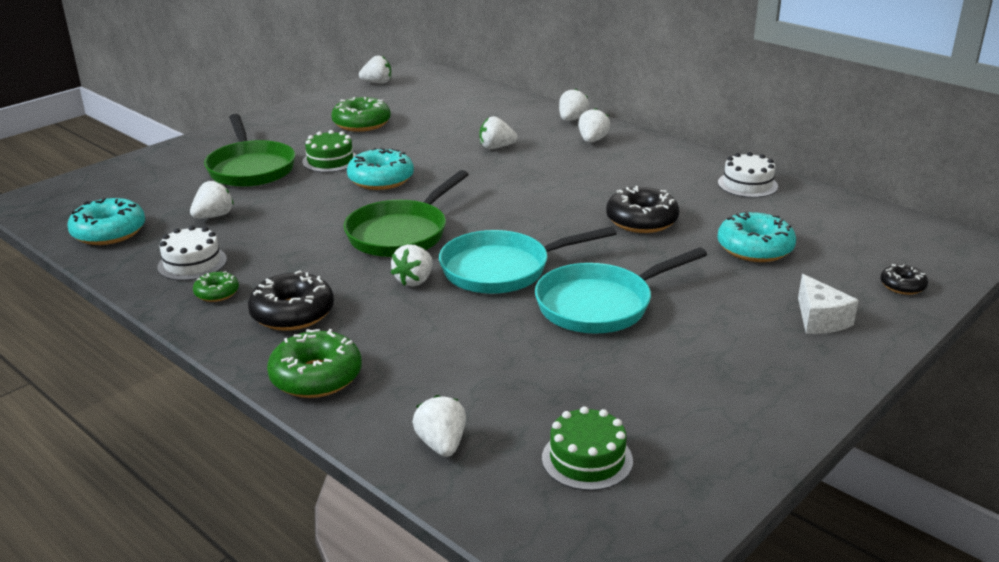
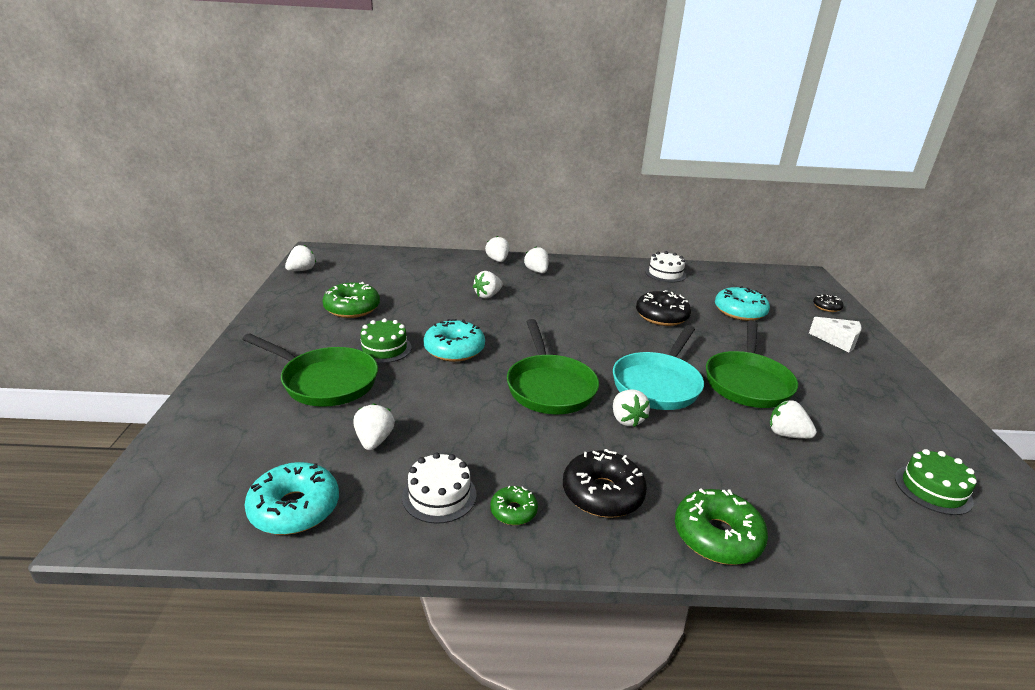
camera: 45 degrees left, 0 degrees up
white strawberry [412,395,466,457] -> white strawberry moved to [770,400,817,439]
turquoise pan [535,247,707,334] -> green pan [706,320,798,408]

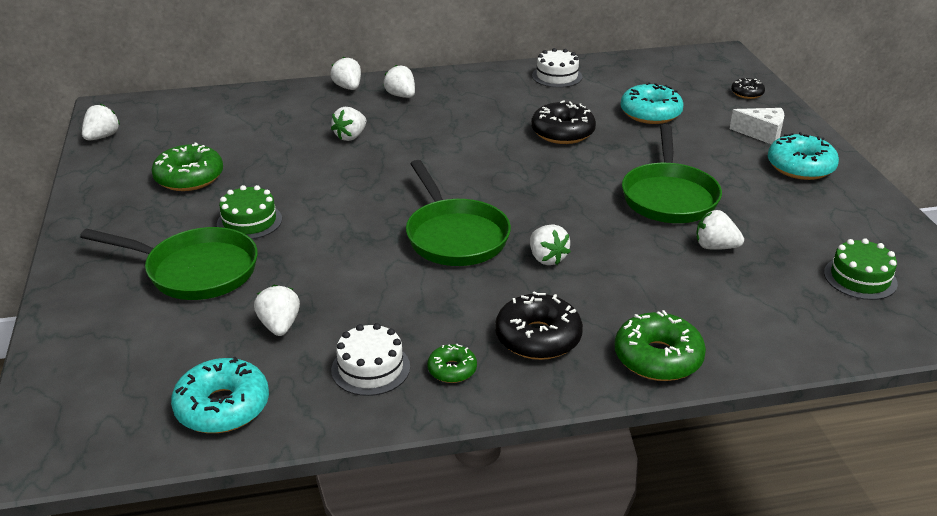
camera: 10 degrees left, 5 degrees up
turquoise donut [424,319,485,362] -> turquoise donut moved to [768,132,839,180]
turquoise pan [613,325,704,410] -> none

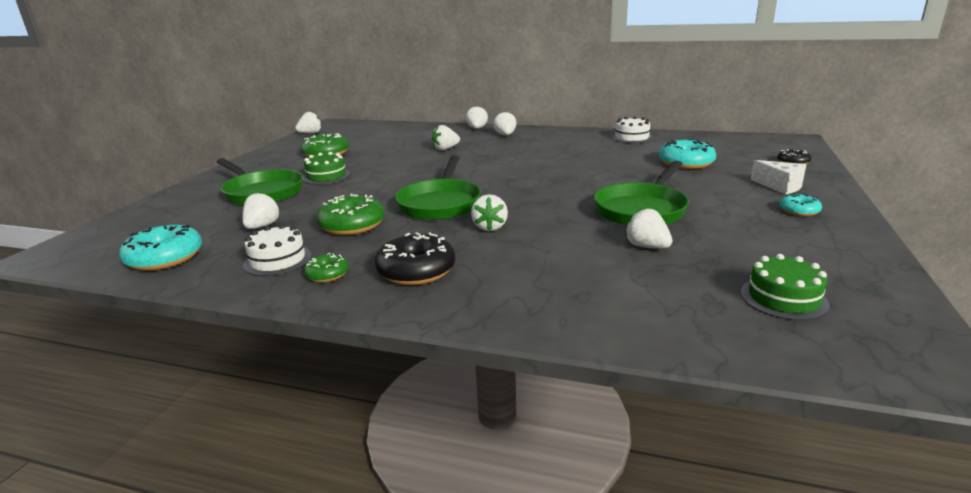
camera: 30 degrees right, 10 degrees down
black donut [531,100,596,144] -> none
green donut [615,310,706,381] -> green donut moved to [316,194,385,235]
turquoise donut [768,132,839,180] -> turquoise donut [780,193,822,216], size x0.55

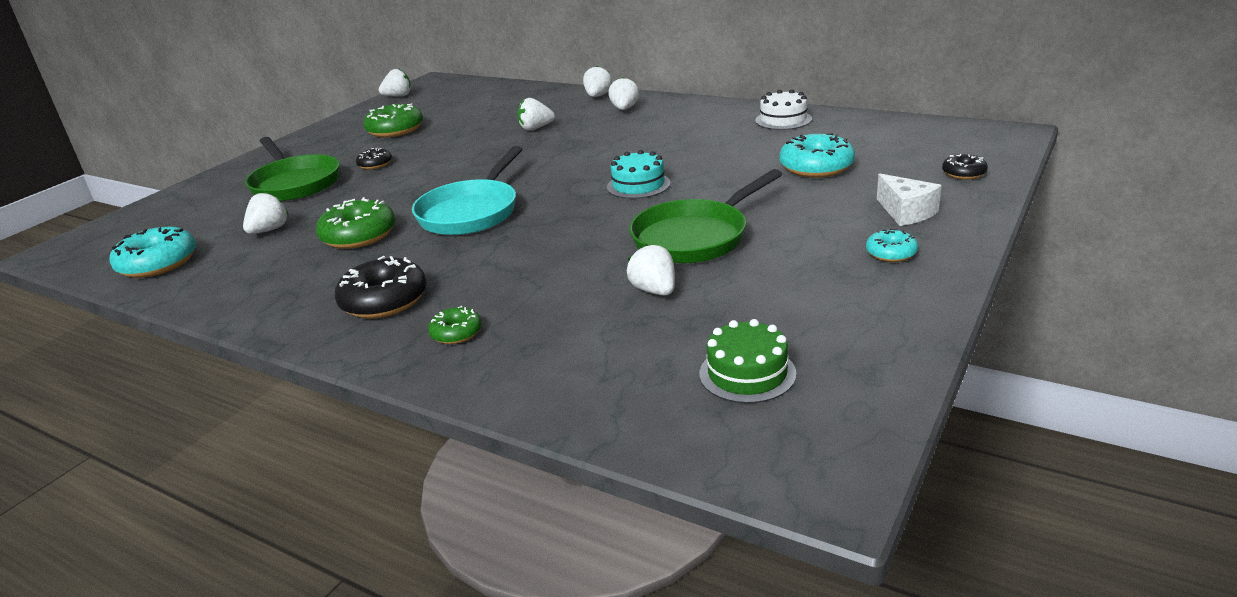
camera: 15 degrees right, 5 degrees up
white cake [243,224,312,276] -> none
green cake [303,152,350,185] -> black donut [356,148,392,169]
green donut [304,253,349,282] -> green donut moved to [428,306,482,344]
green pan [395,155,481,220] -> turquoise pan [412,146,522,235]
white strawberry [471,194,508,231] -> none
none -> turquoise cake [607,150,671,199]

